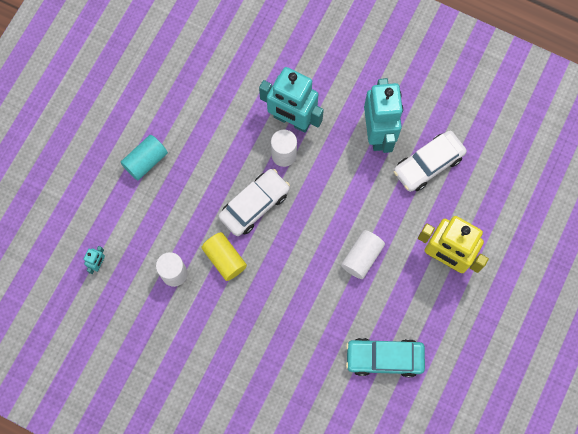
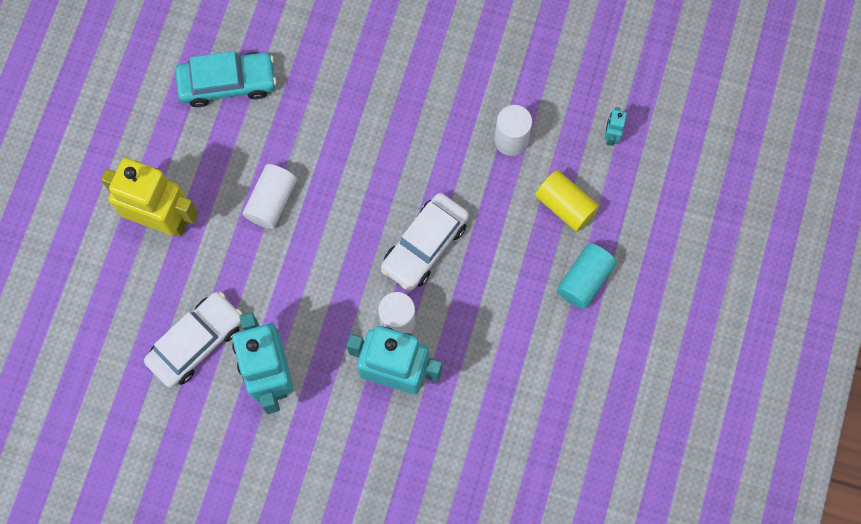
camera: 170 degrees right, 0 degrees up
yellow cylinder [201,232,247,281] -> yellow cylinder moved to [535,170,599,232]

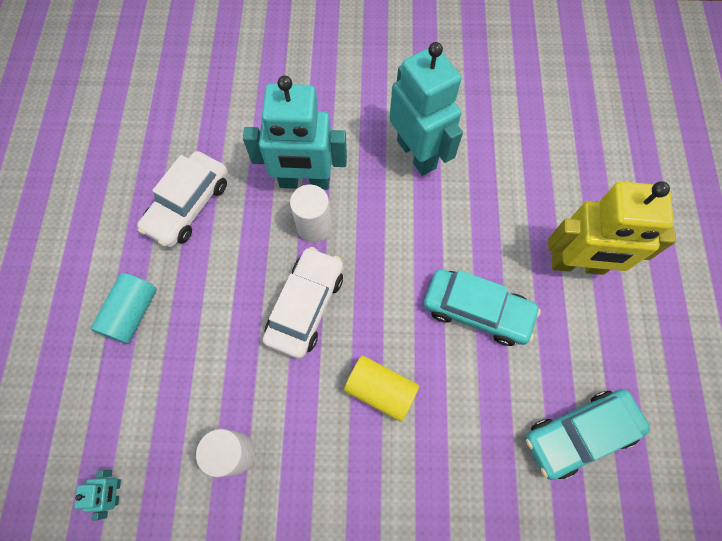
camera: 165 degrees right, 5 degrees down
white car [144,292,243,388] -> white car moved to [137,151,228,247]
white cylinder [243,164,297,229] -> turquoise car [424,269,541,346]
yellow cylinder [535,170,599,232] -> yellow cylinder moved to [344,356,419,422]

